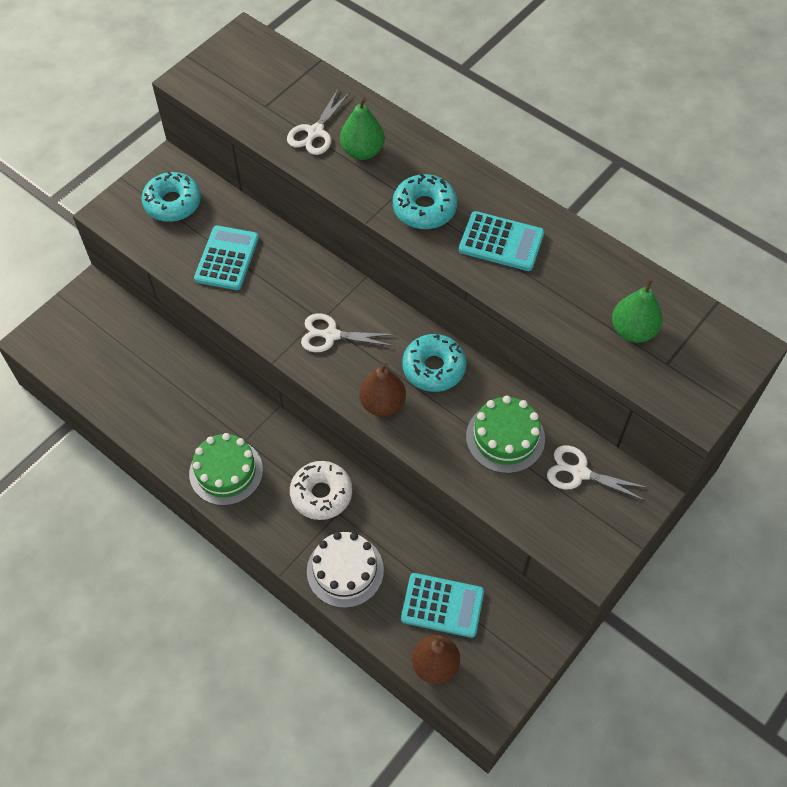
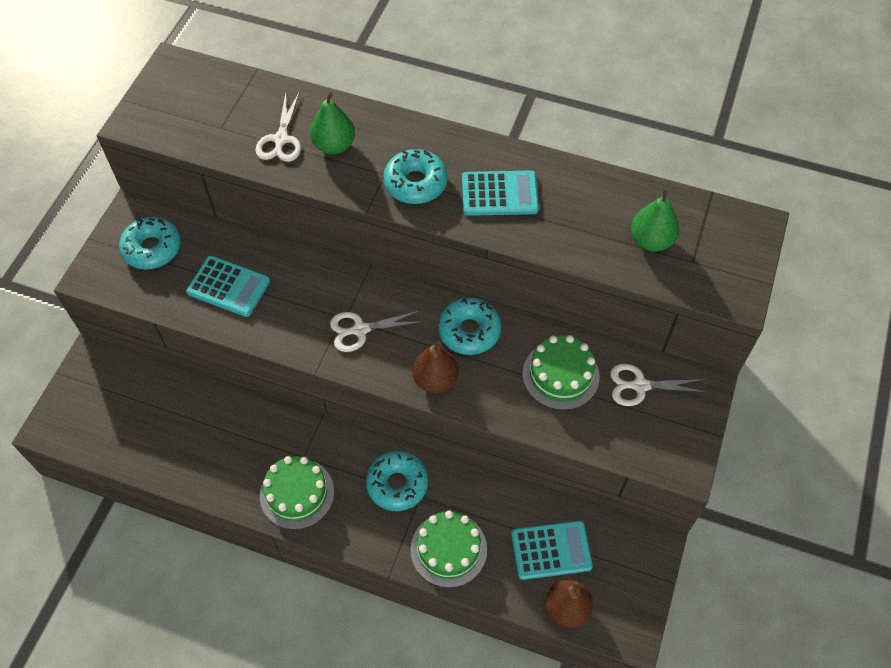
camera: 20 degrees left, 0 degrees up
turquoise calculator [194,226,259,290] -> turquoise calculator turned 120 degrees clockwise [186,256,270,317]
white donut [290,461,352,520] -> turquoise donut [366,451,428,511]
white cake [307,532,384,608] -> green cake [411,511,487,588]

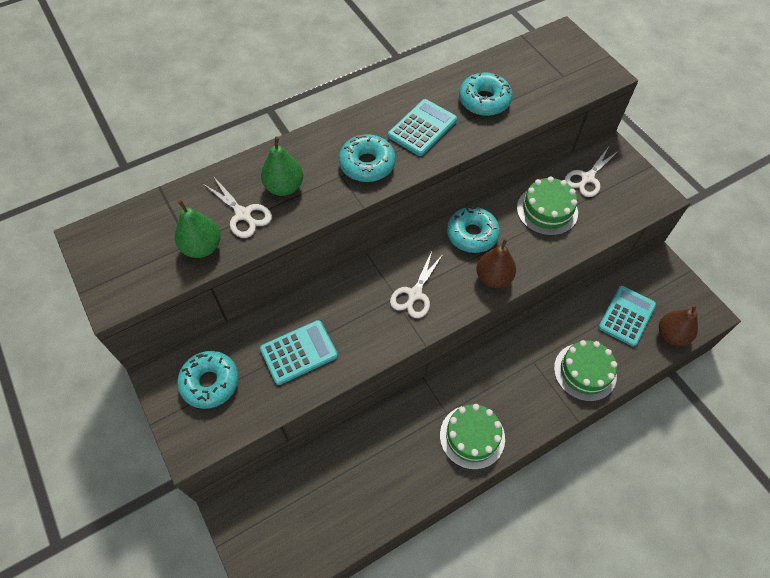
camera: 50 degrees left, 0 degrees up
turquoise donut [366,451,428,511] -> turquoise donut moved to [459,72,512,116]
green pear [631,188,679,252] -> green pear moved to [175,200,221,258]

